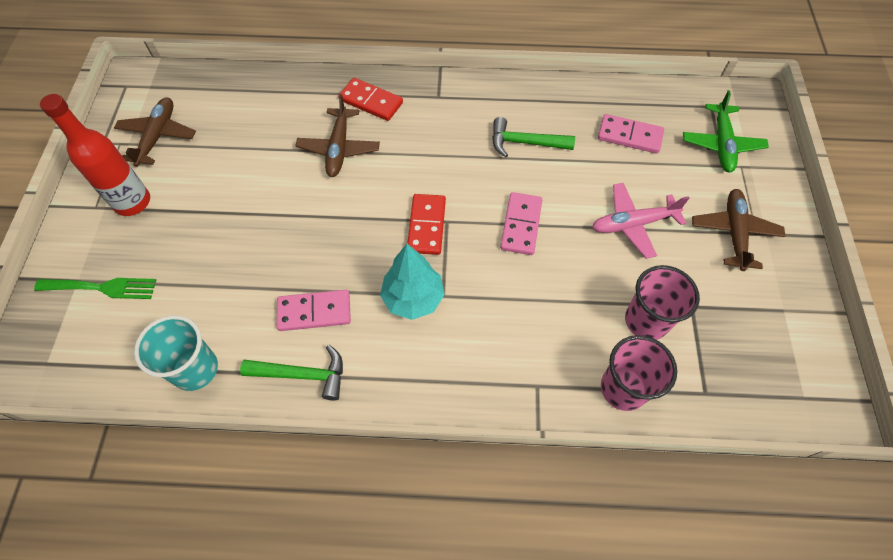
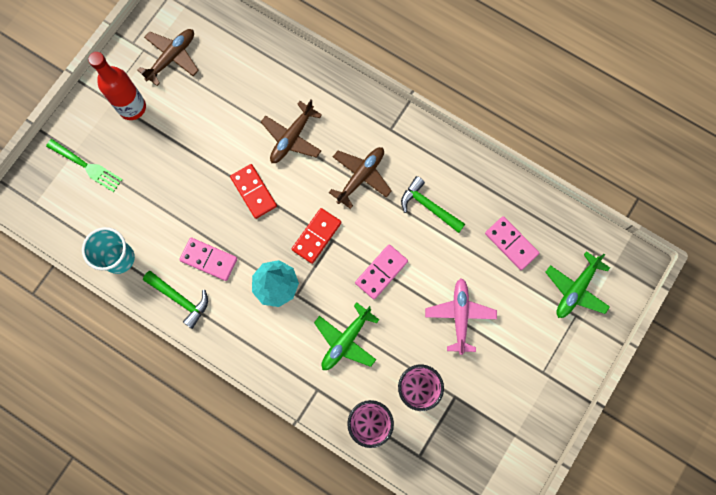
camera: 30 degrees right, 15 degrees up
red domino [338,78,403,121] -> red domino moved to [230,164,277,219]
pink plane [592,183,689,259] -> pink plane turned 75 degrees clockwise [425,278,497,355]
brown plane [692,189,785,271] -> brown plane moved to [329,147,392,209]
none -> green plane [314,302,379,370]

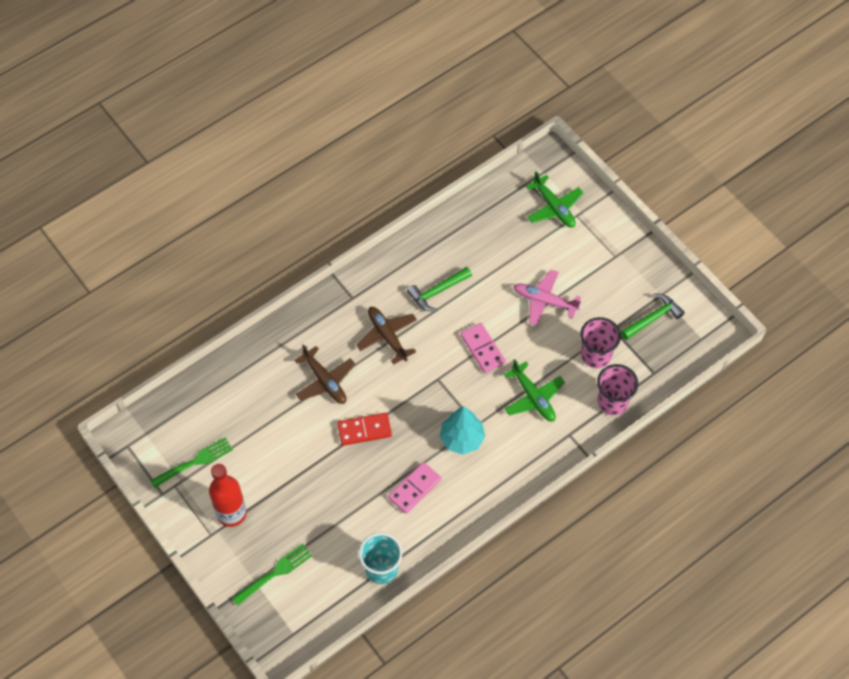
camera: 70 degrees left, 15 degrees down
brown plane [137,29,199,86] -> green fork [150,437,233,488]
green hammer [143,271,208,329] -> green hammer moved to [621,293,685,340]
red domino [292,208,341,264] -> none
pink domino [485,216,539,270] -> none

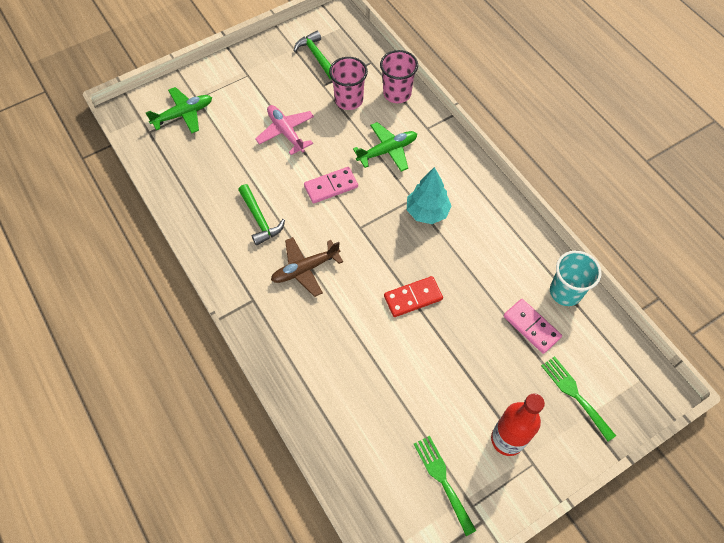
camera: 85 degrees left, 0 degrees up
brown plane [294,344,355,404] -> none
red domino [337,413,392,446] -> red domino turned 75 degrees clockwise [384,276,443,317]
pink domino [388,462,441,514] -> pink domino moved to [503,299,562,354]
pink plane [513,270,581,326] -> pink plane turned 120 degrees clockwise [255,105,314,155]

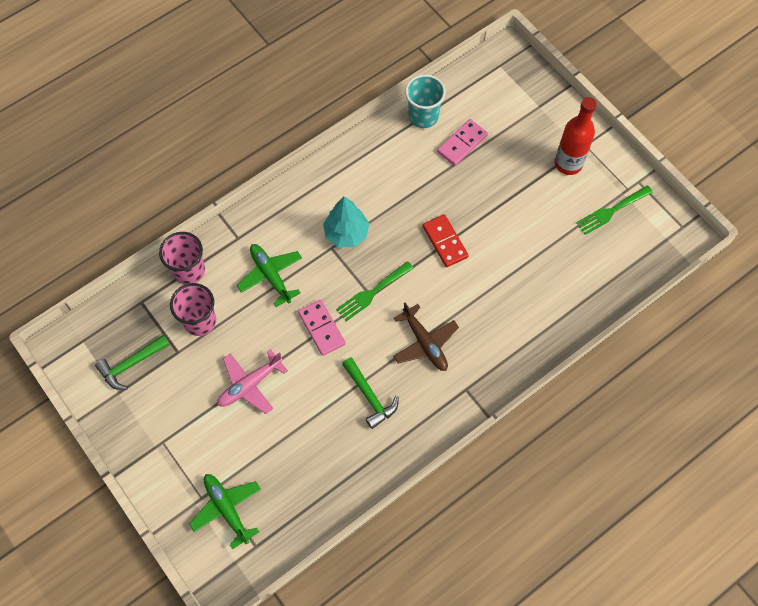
camera: 95 degrees left, 5 degrees up
green hammer [238,184,285,246] -> green hammer turned 90 degrees clockwise [342,357,399,429]
green fork [541,356,616,442] -> green fork moved to [336,261,414,321]

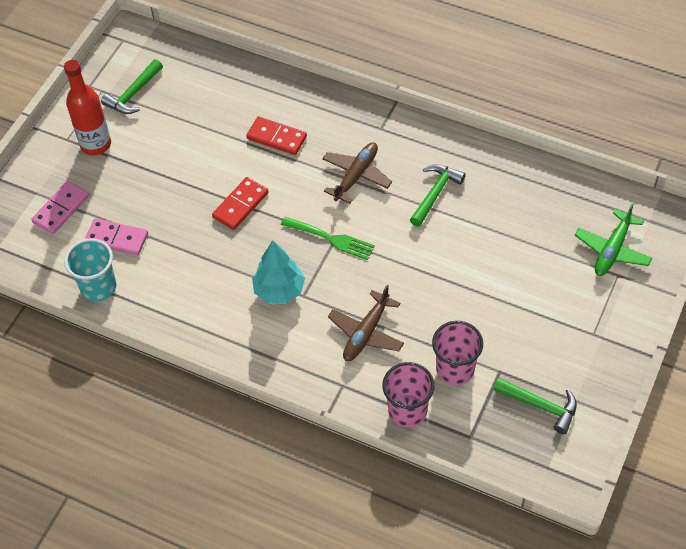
camera: 115 degrees left, 10 degrees down
pink plane [217,349,288,414] -> none
green plane [237,244,302,307] -> brown plane [328,285,404,361]
pink domino [298,300,346,356] -> pink domino moved to [31,181,89,234]
green fork [576,185,653,235] -> green hammer [101,59,163,114]
none -> red domino [246,116,307,155]

